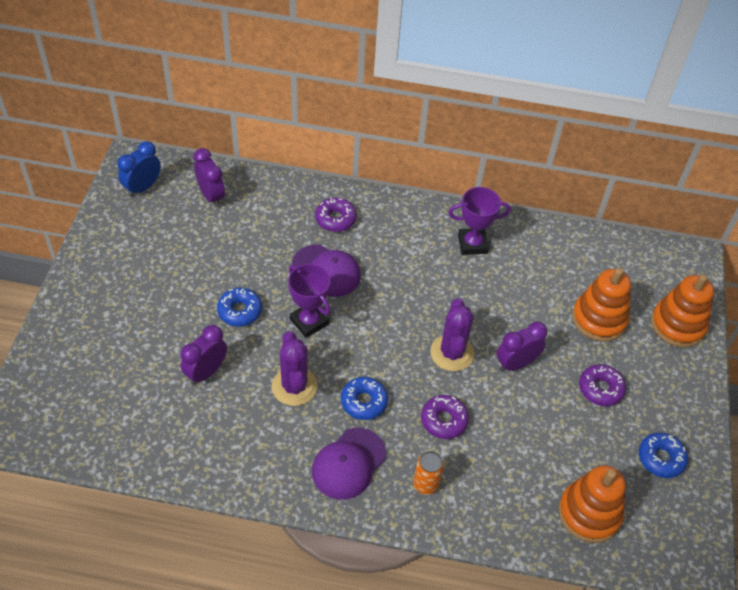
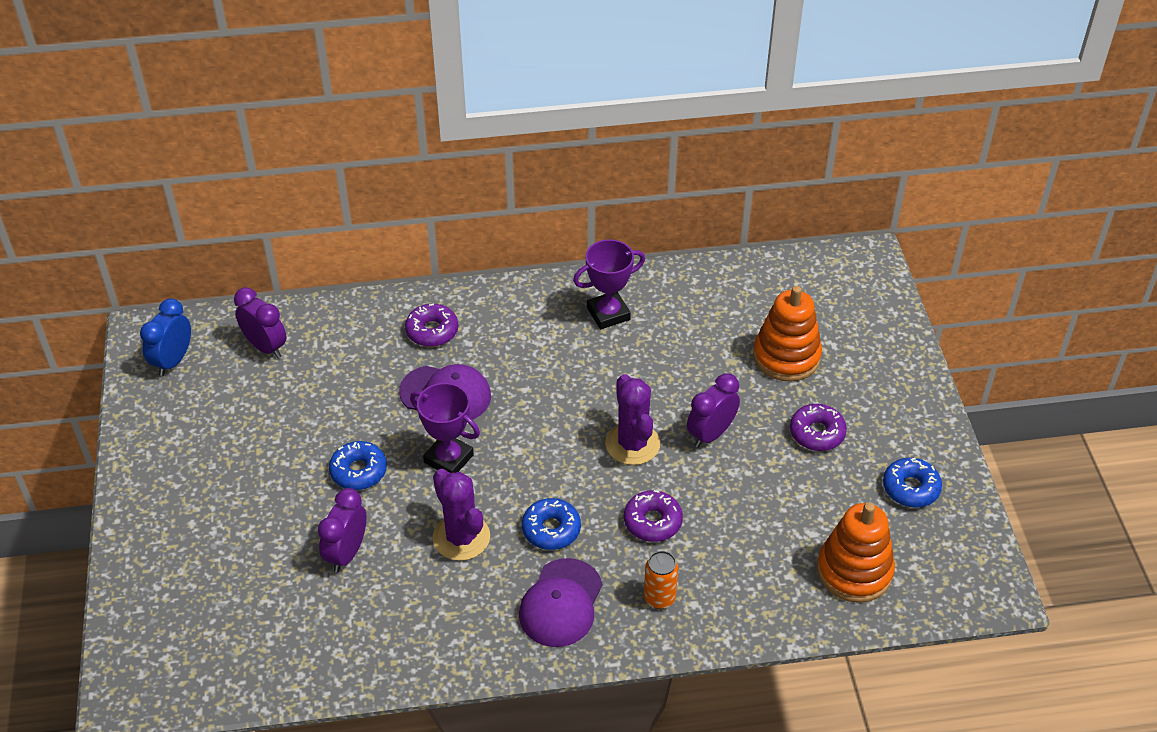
camera: 15 degrees left, 5 degrees down
orange stacking toy [651,274,714,347] -> none

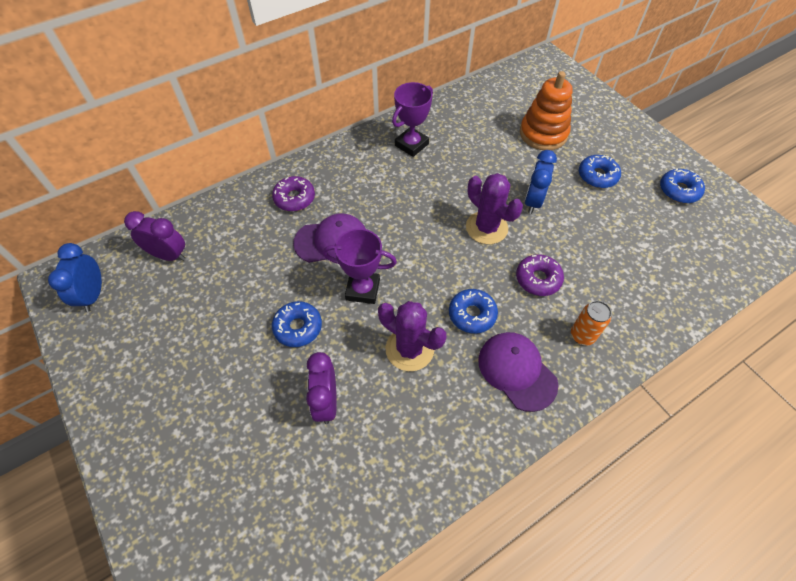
camera: 25 degrees left, 10 degrees up
purple cap [519,558,602,647] -> purple cap turned 150 degrees clockwise [478,332,558,412]
purple clock [687,373,740,448] -> blue clock [525,150,557,214]
purple donut [790,404,847,451] -> blue donut [579,155,621,188]
orange stacking toy [817,503,895,603] -> none

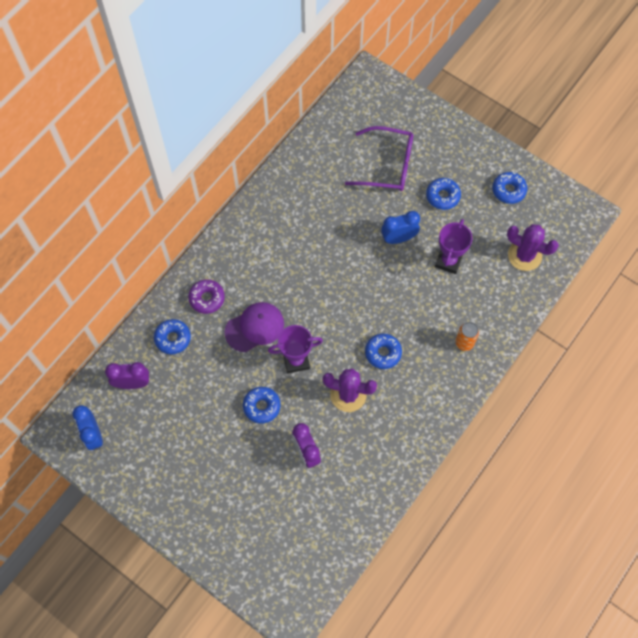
camera: 20 degrees left, 10 degrees up
purple trophy [392,82,433,157] -> purple trophy moved to [435,219,472,274]
purple cactus [466,173,523,244] -> purple cactus moved to [507,224,559,271]
purple cap [478,332,558,412] -> none
purple donut [516,254,564,296] -> none
orange stacking toy [520,71,573,150] -> purple glasses [345,126,413,191]
blue clock [525,150,557,214] -> blue clock turned 75 degrees clockwise [381,211,420,244]
none -> blue donut [154,319,191,355]

